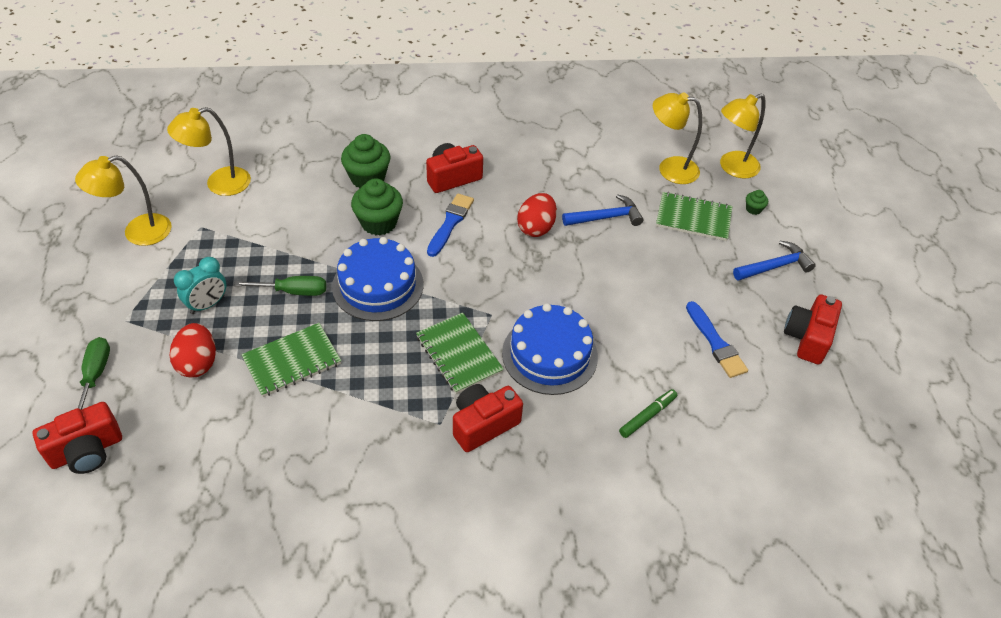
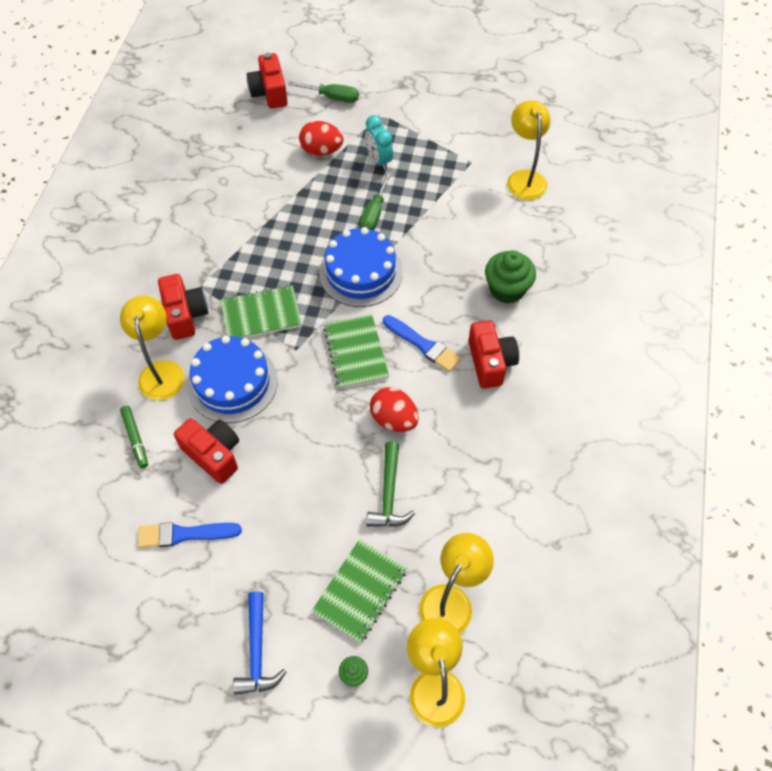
camera: 110 degrees right, 10 degrees up
yellow lamp [75,155,172,246] -> yellow lamp moved to [120,295,185,401]
green notebook [241,323,341,397] -> green notebook moved to [323,314,389,388]
green cupcake [351,178,403,235] -> none
blue hammer [562,194,643,226] -> green hammer [366,441,415,527]
red camera [784,294,842,364] -> red camera moved to [174,418,239,484]

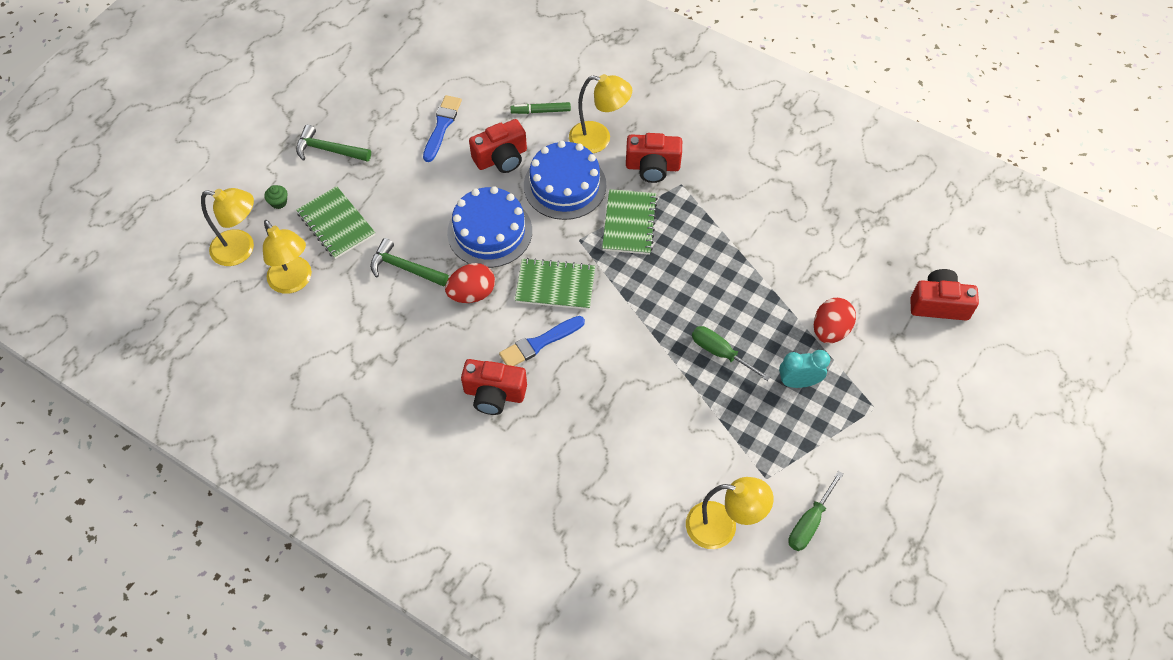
camera: 110 degrees right, 0 degrees up
blue hammer [233,591,286,695] -> green hammer [296,125,371,162]
green screwdriver [288,81,359,103] -> green screwdriver moved to [788,471,844,551]
blue cake [319,227,403,307] -> blue cake moved to [447,186,532,268]
green cupcake [485,250,536,303] -> none

